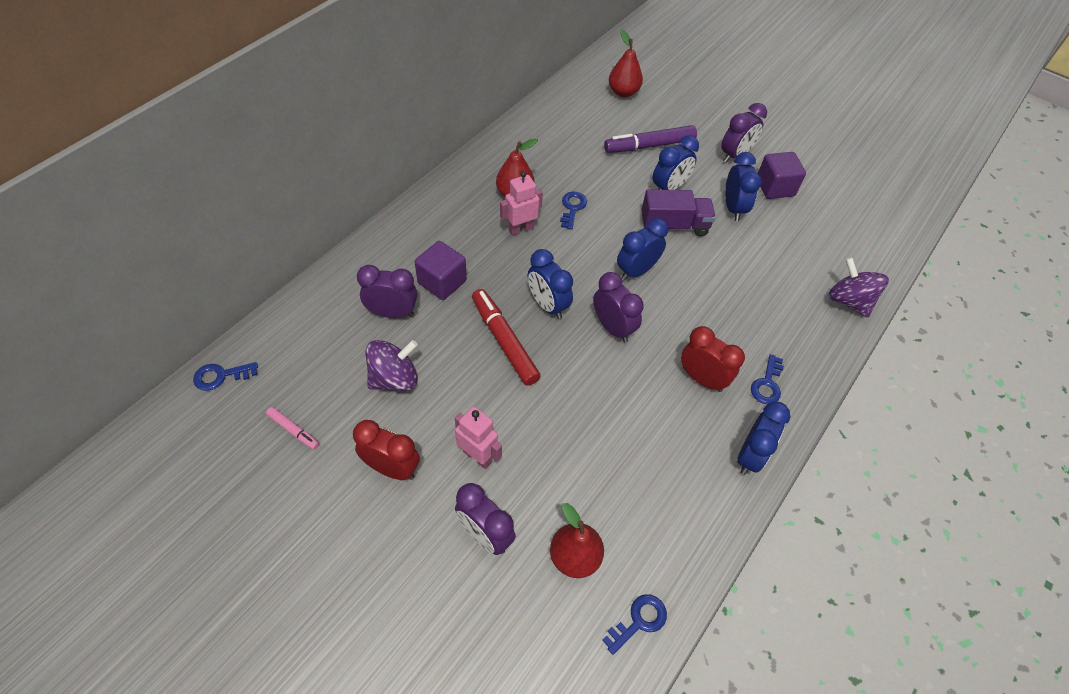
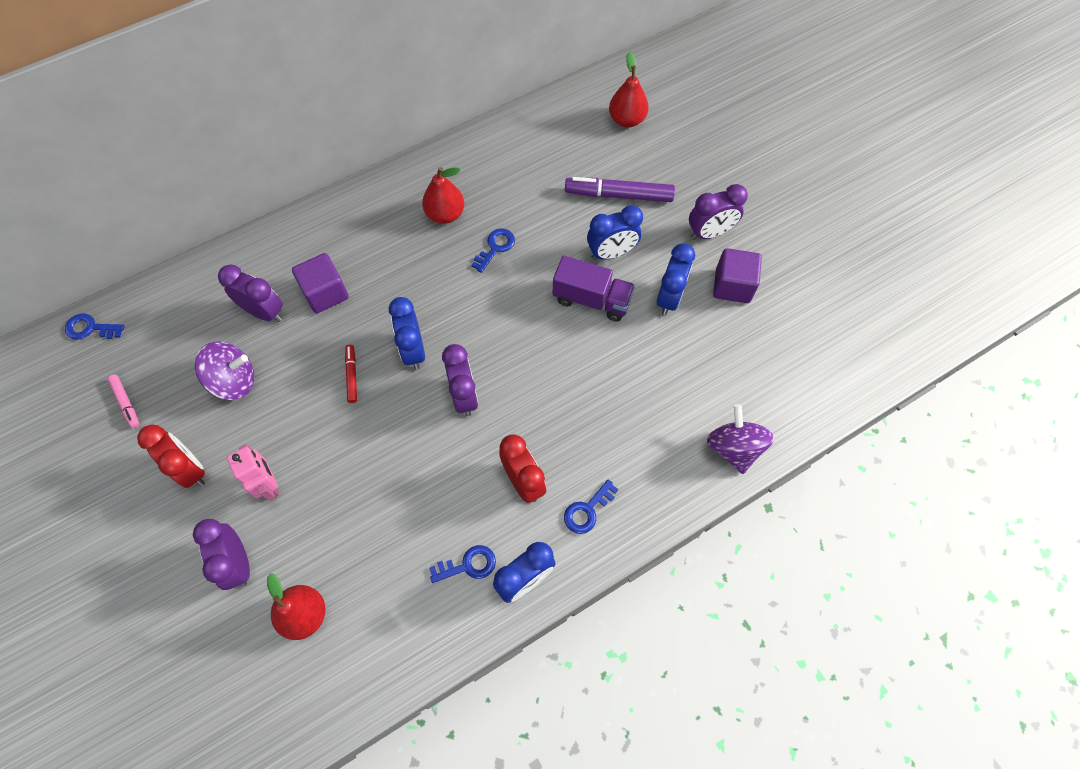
camera: 25 degrees right, 10 degrees up
red marker [472,289,541,386] -> red marker [345,345,357,403], size x0.51
pink robot [500,171,543,236] -> none
blue key [602,594,667,655] -> blue key moved to [429,545,496,583]
blue clock [617,218,668,281] -> none

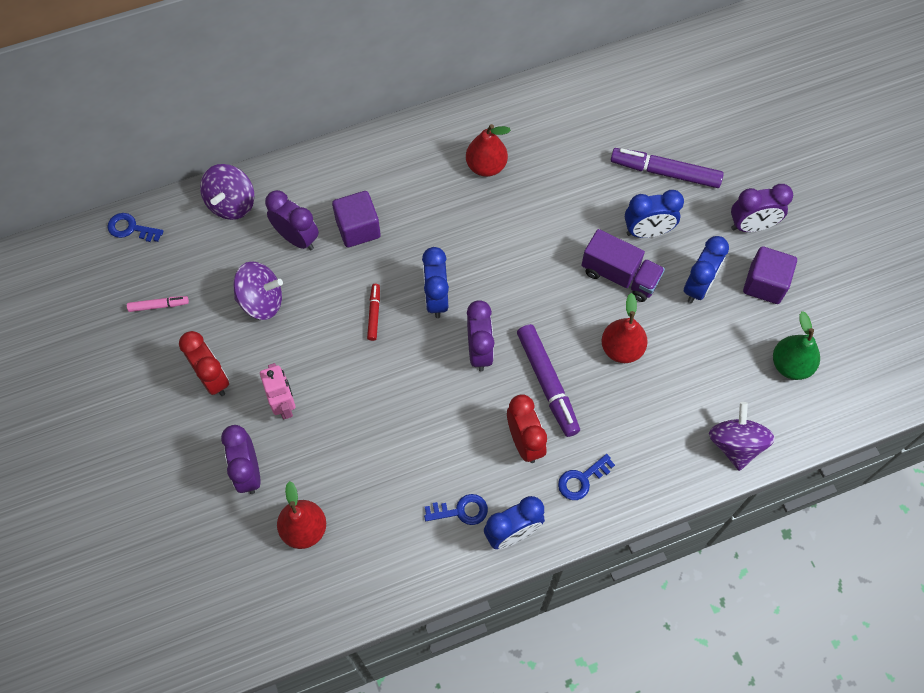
camera: 10 degrees right, 0 degrees up
pink marker [108,374,139,428] -> pink marker turned 75 degrees counterclockwise [127,296,189,312]
blue key [472,229,515,273] -> none
red pear [609,52,649,128] -> red pear moved to [601,293,648,363]
none -> purple spinning top [200,164,254,220]
none -> purple marker [517,324,580,437]
none -> green pear [773,311,820,380]

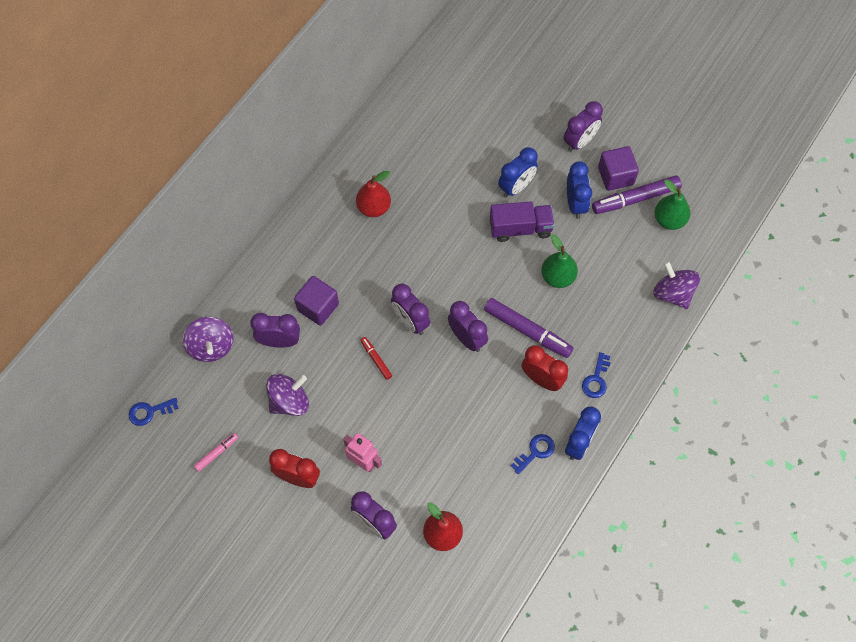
camera: 35 degrees left, 0 degrees up
blue clock [422,247,449,318] -> purple clock [391,284,430,335]
red pear [601,293,648,363] -> green pear [541,234,578,288]
purple marker [611,148,724,188] -> purple marker moved to [592,175,682,214]

